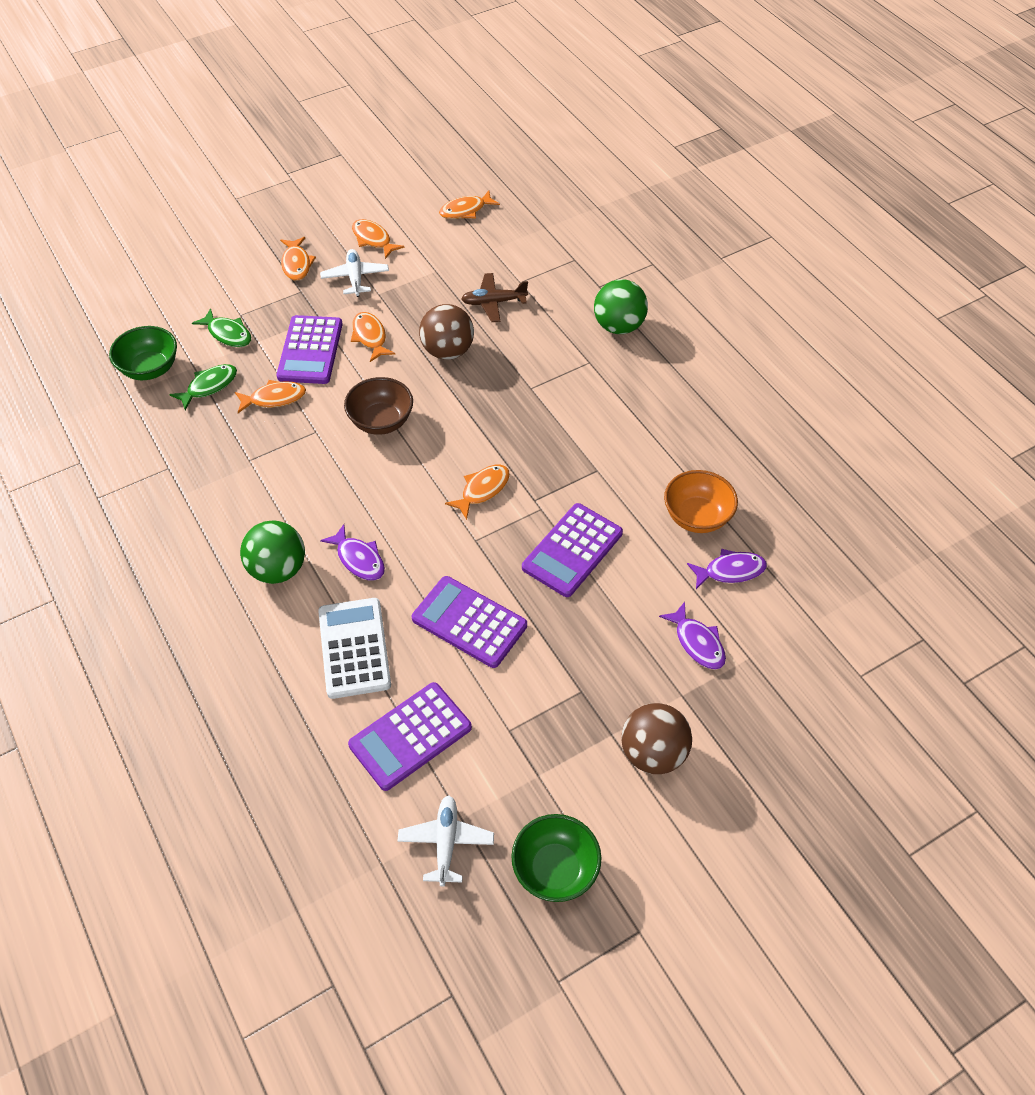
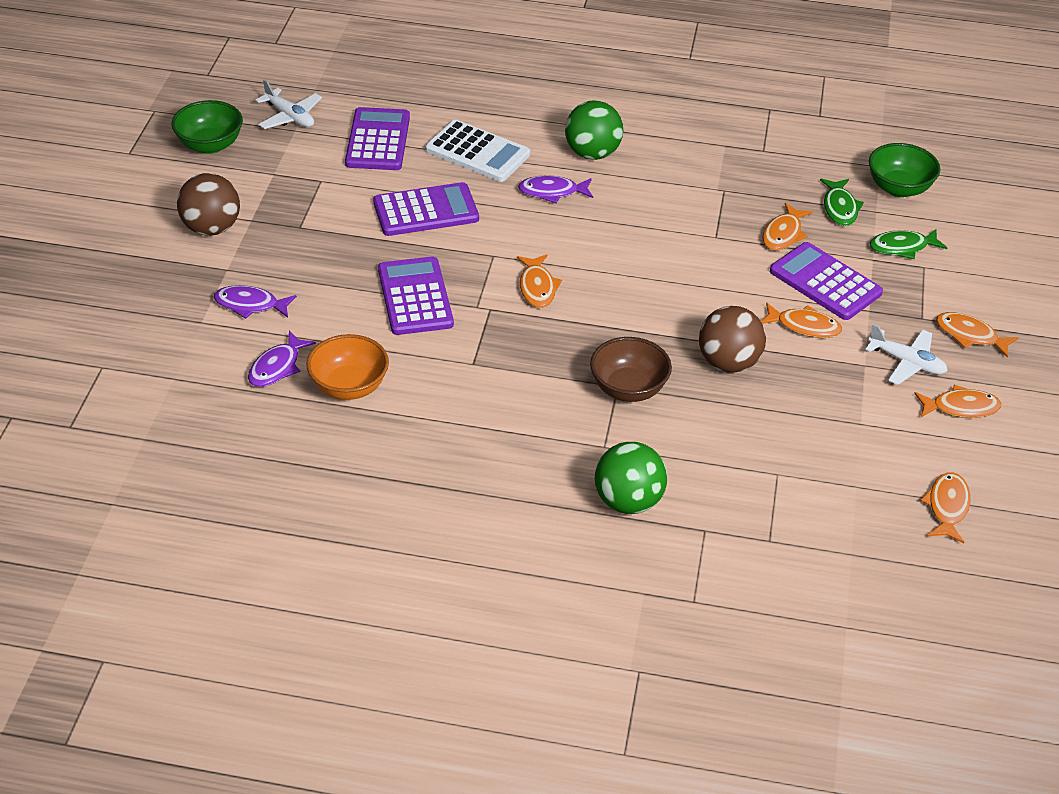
camera: 130 degrees right, 10 degrees down
brown bowl [344,377,413,435] -> brown bowl moved to [590,337,672,402]
brown plane [461,273,528,322] -> none

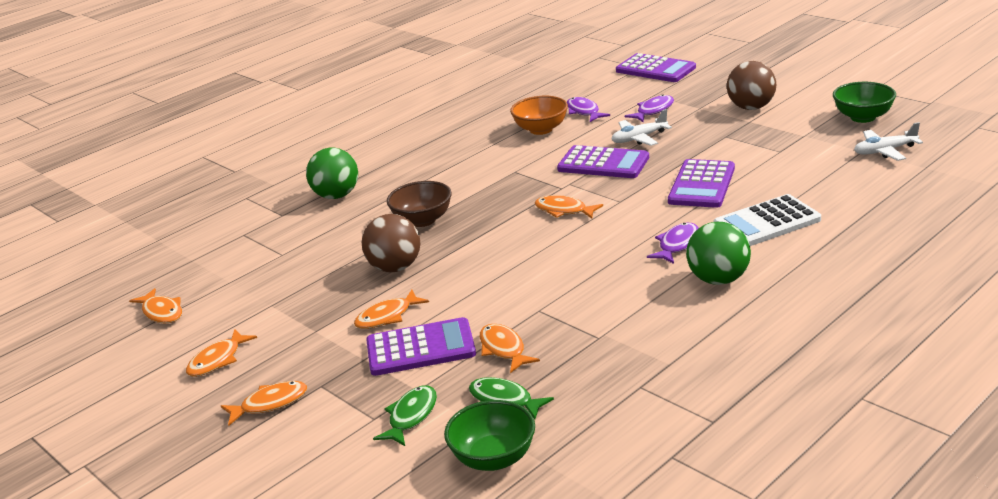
camera: 130 degrees right, 15 degrees down
purple calculator [345,107,410,170] -> purple calculator moved to [616,53,696,82]
white plane [865,324,948,385] -> white plane moved to [611,109,672,146]

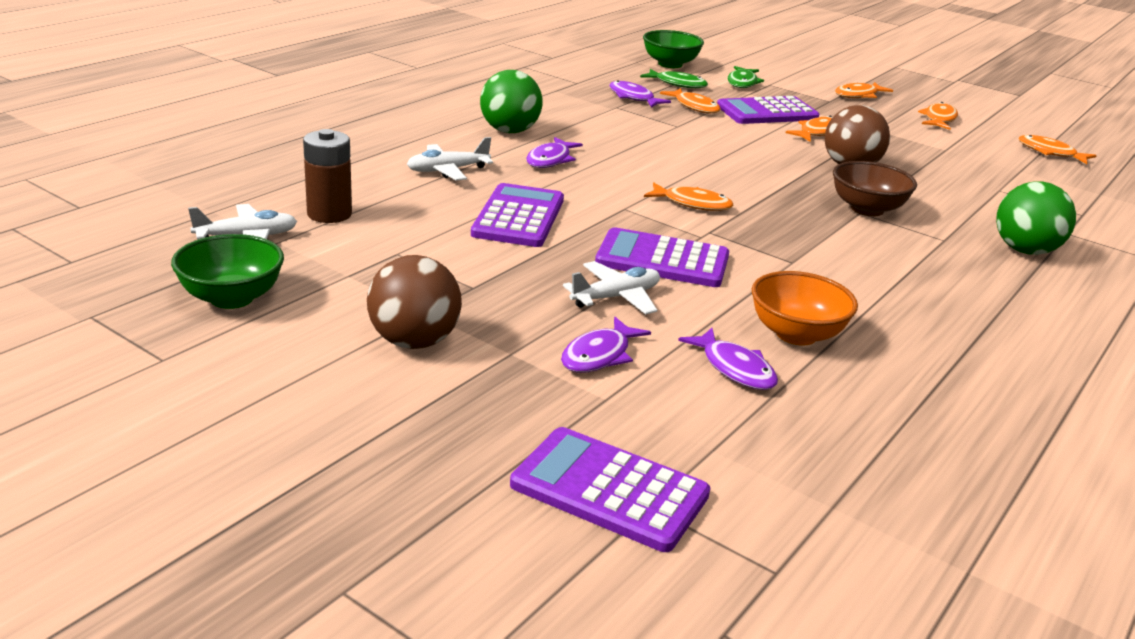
camera: 165 degrees right, 0 degrees up
white calculator [714,194,821,246] -> white plane [407,137,493,180]
none -> brown battery [303,129,352,223]
none -> purple fish [609,81,671,108]

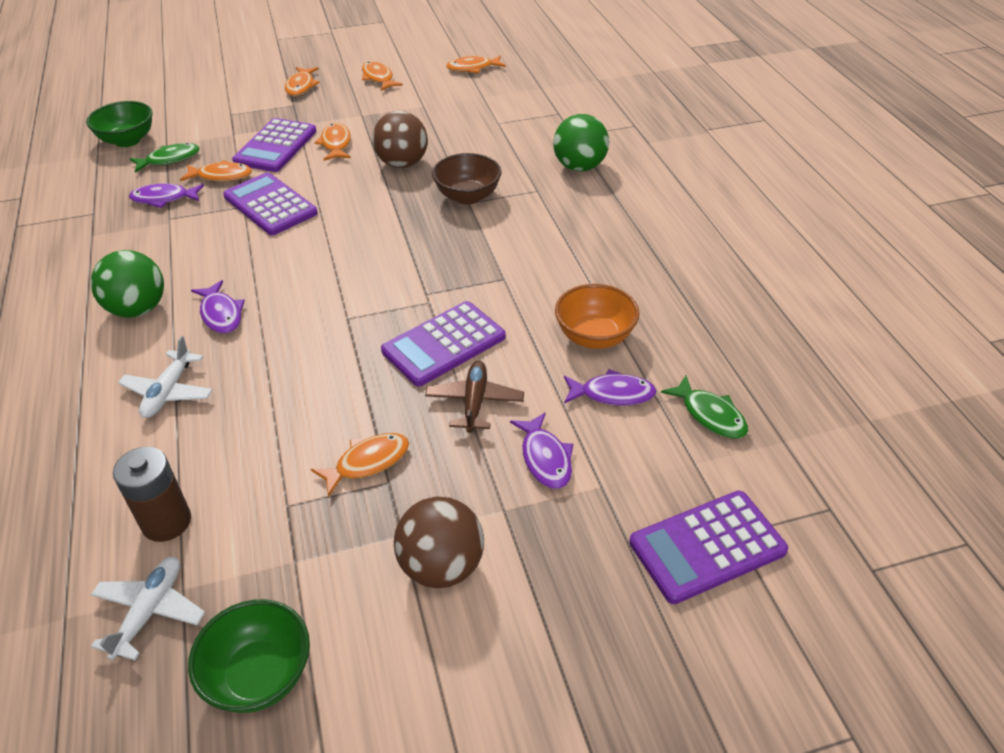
camera: 50 degrees left, 15 degrees up
purple calculator [471,183,564,247] -> purple calculator moved to [223,172,318,235]
white plane [563,261,660,314] -> brown plane [425,361,524,433]
orange fish [644,183,733,211] -> orange fish moved to [311,433,409,497]
green fish [728,66,764,88] -> green fish moved to [661,375,748,439]

